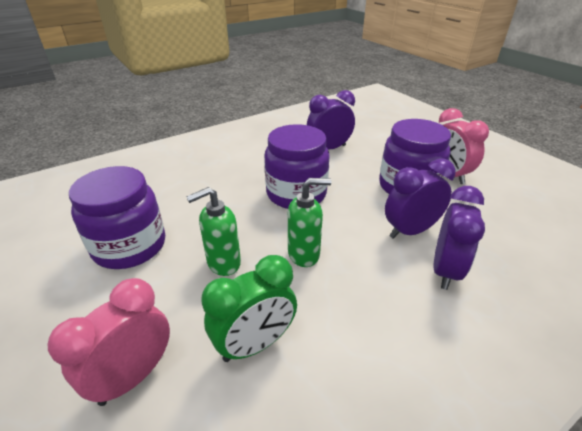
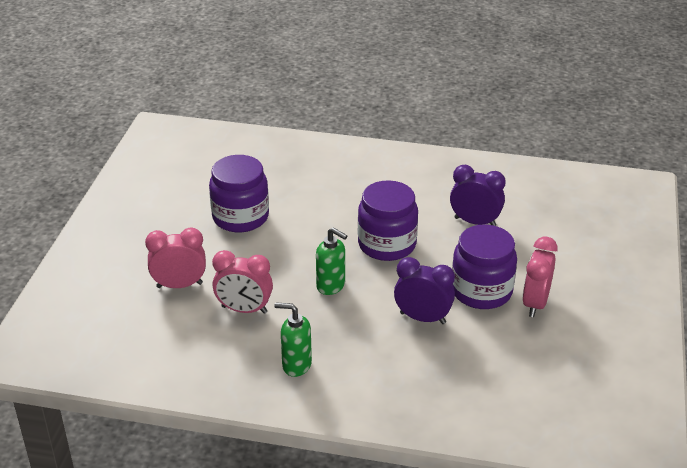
camera: 45 degrees right, 0 degrees up
green soap dispenser [186,187,241,276] -> green soap dispenser moved to [274,302,312,377]
green clock [201,255,297,362] -> pink clock [212,250,273,314]
purple clock [433,186,485,290] -> none

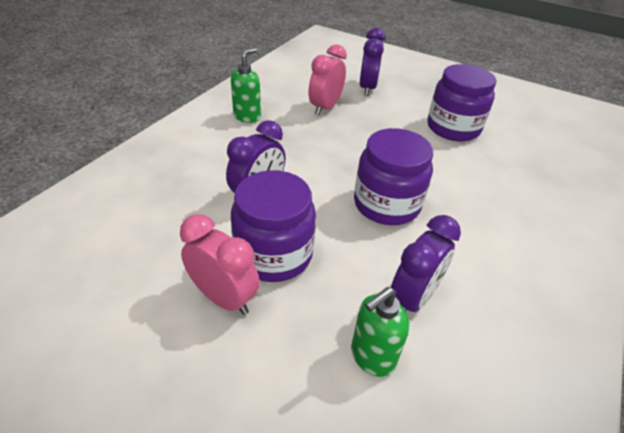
camera: 105 degrees right, 5 degrees up
pink clock [145,227,206,288] -> purple clock [360,28,385,96]
green soap dispenser [316,227,347,295] -> green soap dispenser moved to [351,287,410,377]

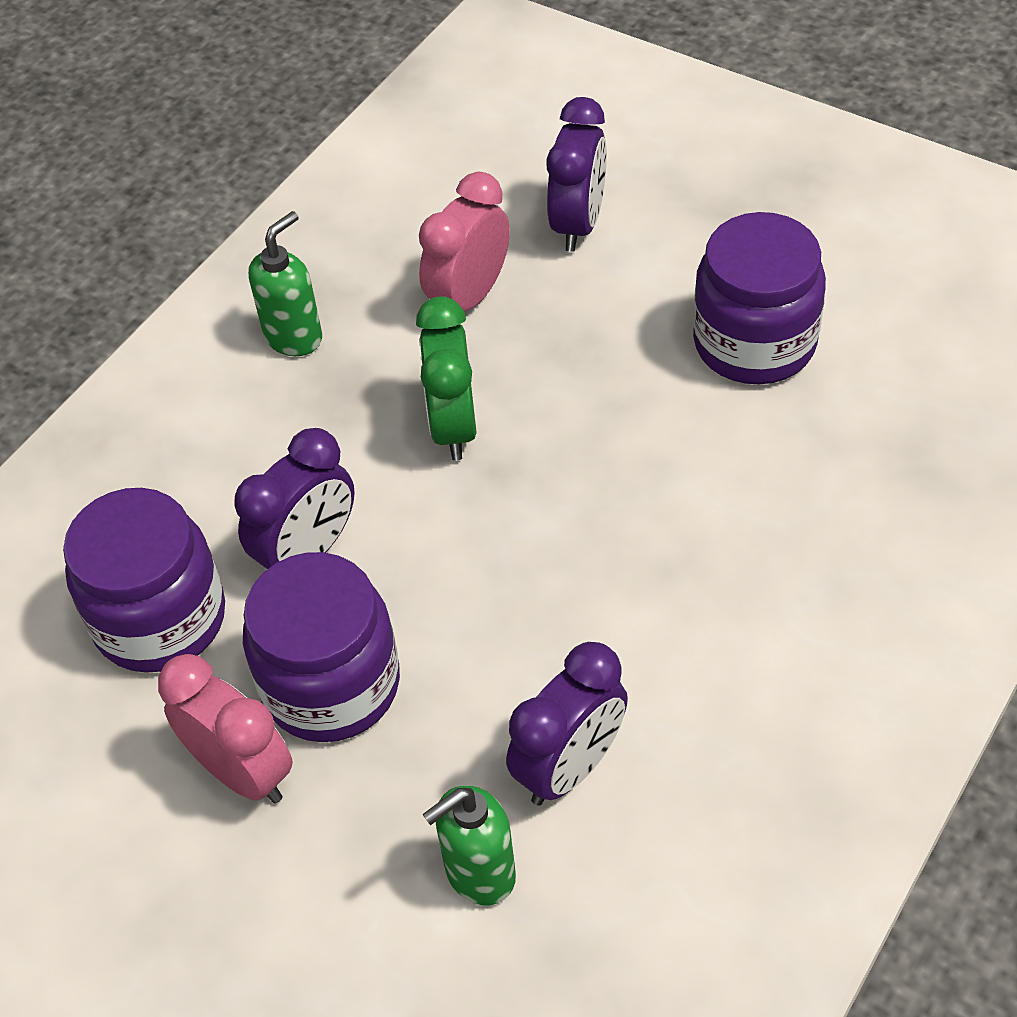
camera: 10 degrees right, 10 degrees up
purple jar [354,128,433,225] -> purple jar moved to [63,488,225,673]
none -> green clock [416,296,477,461]

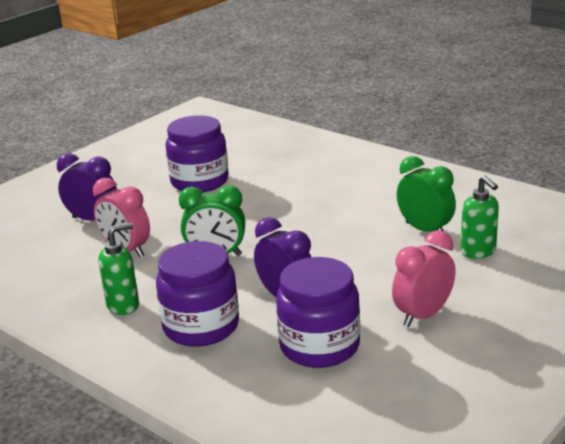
camera: 85 degrees left, 25 degrees down
purple jar [243,552,400,742] -> purple jar moved to [156,241,239,347]
green soap dispenser [248,211,322,356] -> green soap dispenser turned 105 degrees clockwise [98,223,139,315]
purple clock [506,642,628,805] -> green clock [397,156,456,232]

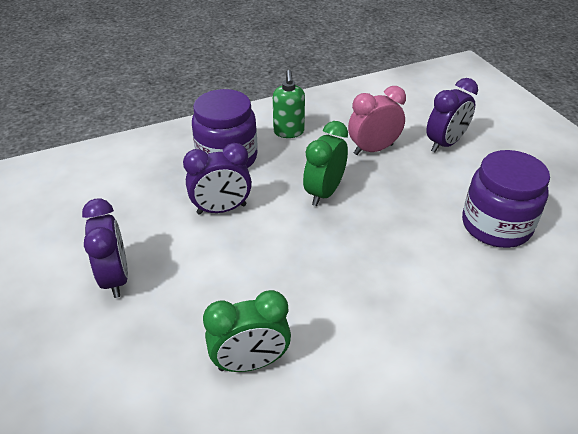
camera: 115 degrees right, 15 degrees up
purple jar [276,257,360,368] -> none
pink clock [392,230,455,327] -> purple clock [82,198,128,298]
green soap dispenser [461,175,499,259] -> none

